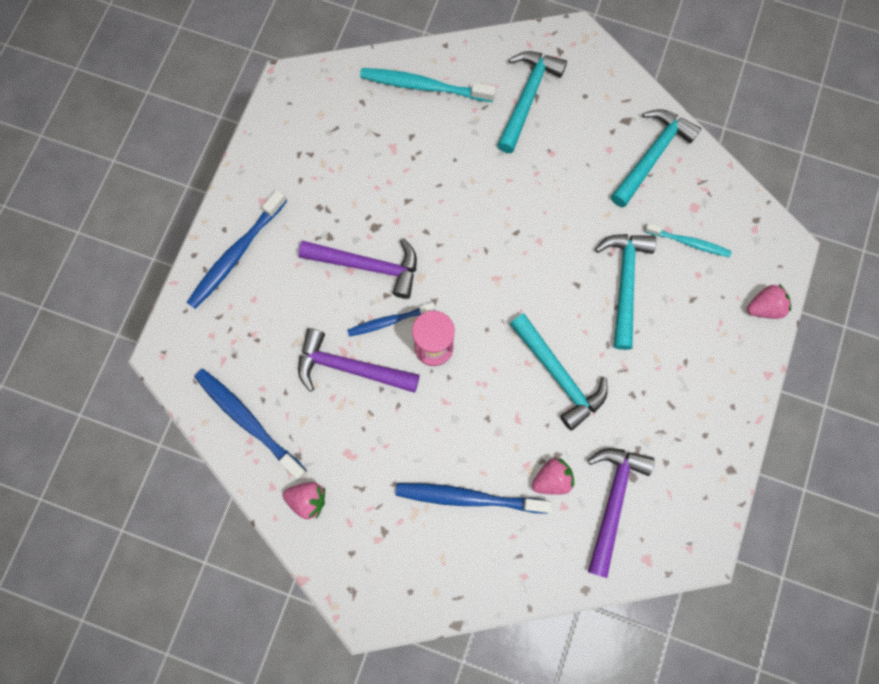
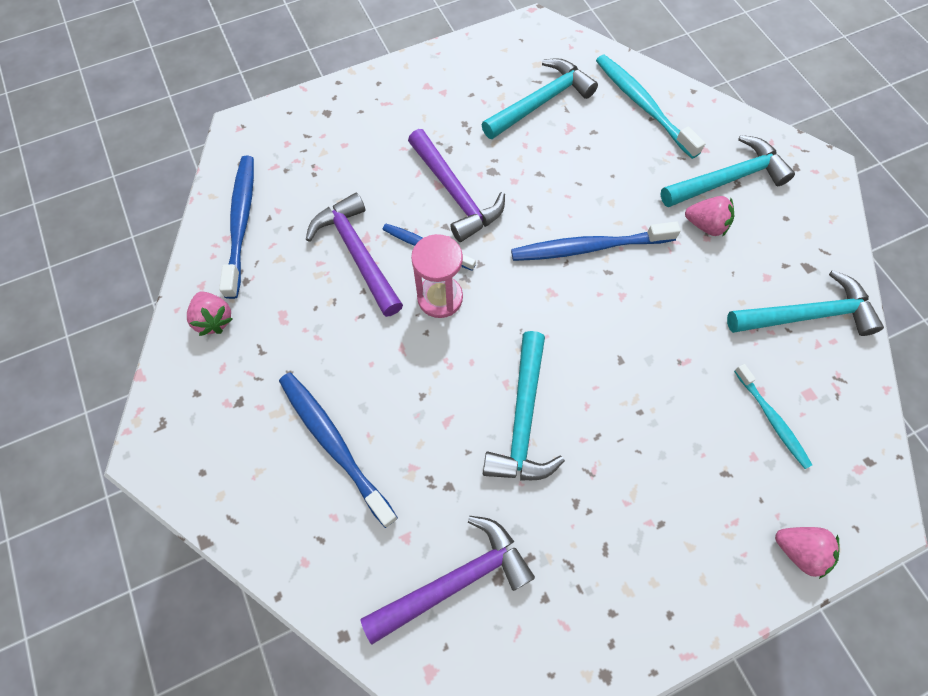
camera: 45 degrees right, 10 degrees down
blue toothbrush [187,190,287,309] -> blue toothbrush moved to [511,221,681,261]
pink strawberry [532,458,574,495] -> pink strawberry moved to [685,196,734,237]
turquoise hammer [595,234,657,350] -> turquoise hammer moved to [481,58,598,139]

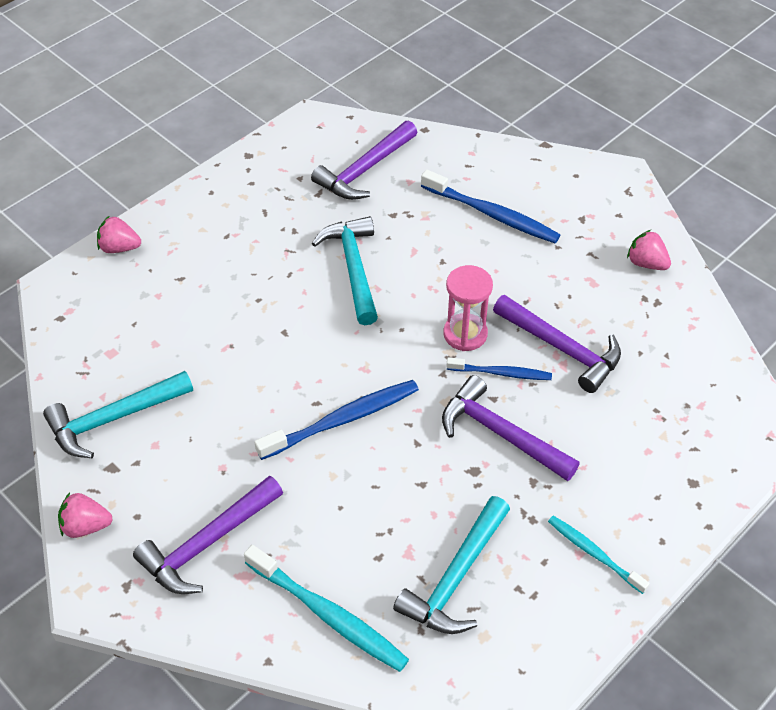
camera: 160 degrees right, 15 degrees down
blue toothbrush [219,156,254,299] -> none
turquoise hammer [660,135,795,207] -> purple hammer [133,476,283,594]
pink strawberry [685,196,734,237] -> pink strawberry moved to [58,492,113,538]
turquoise toothbrush [734,364,812,469] -> turquoise toothbrush moved to [548,516,650,594]

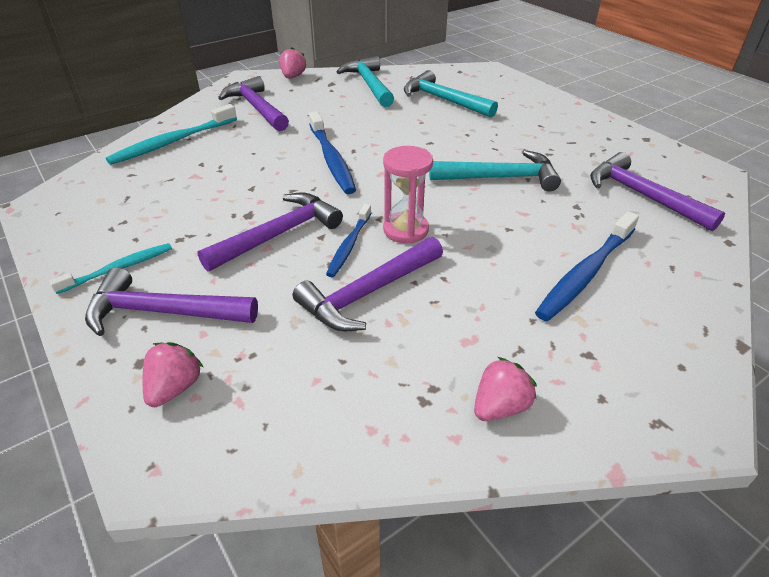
camera: 100 degrees right, 10 degrees down
pink strawberry [97,215,141,253] -> pink strawberry moved to [143,342,204,407]
turquoise hammer [393,496,510,634] -> turquoise hammer moved to [404,70,498,118]
none -> purple hammer [85,267,258,336]

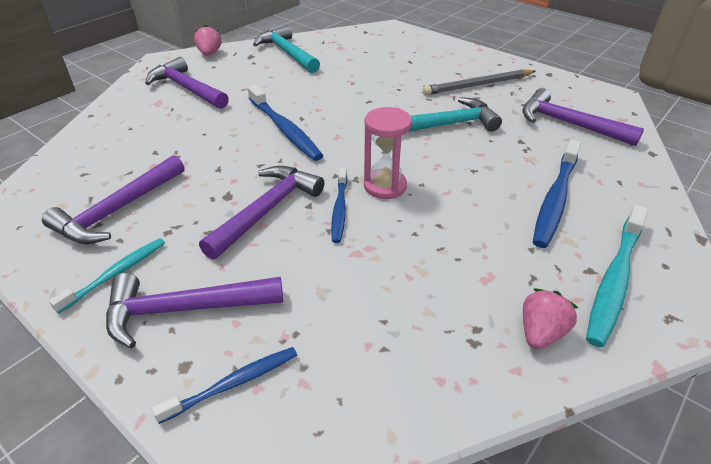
camera: 15 degrees left, 0 degrees up
turquoise toothbrush [106,104,237,165] -> turquoise toothbrush moved to [586,205,648,347]
pink strawberry [143,342,204,407] -> blue toothbrush [152,347,297,424]
purple hammer [293,237,443,331] -> purple hammer moved to [42,155,185,244]
turquoise hammer [404,70,498,118] -> none
none -> grey pencil [423,69,535,95]

